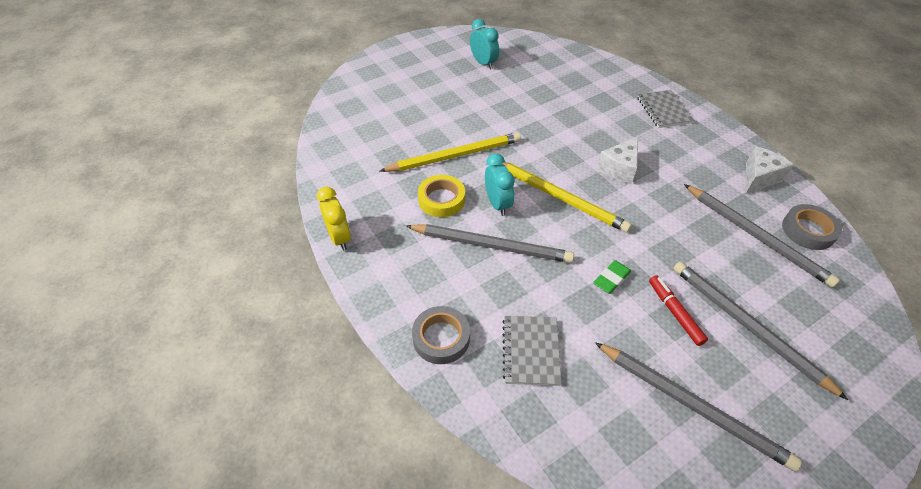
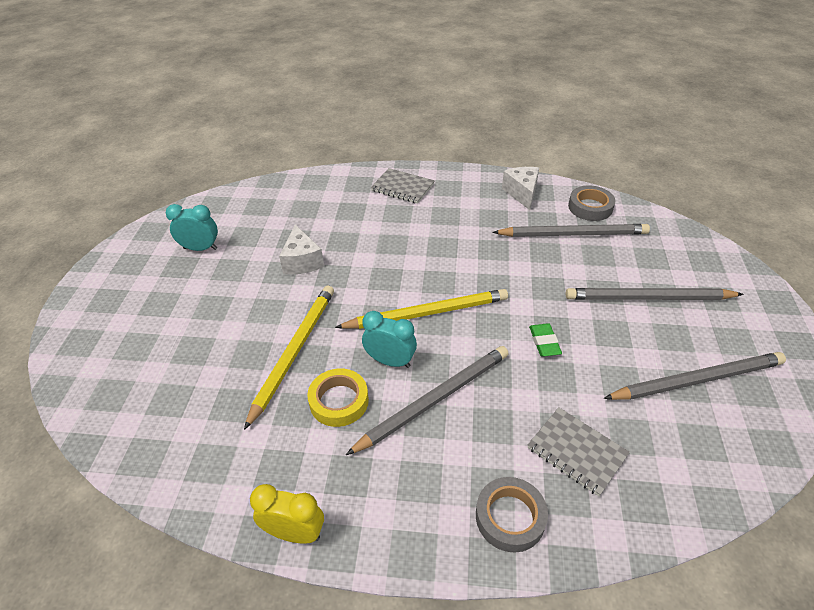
camera: 50 degrees left, 5 degrees down
white cheese [597,137,638,185] -> white cheese moved to [279,224,324,274]
red marker [649,275,708,346] -> none

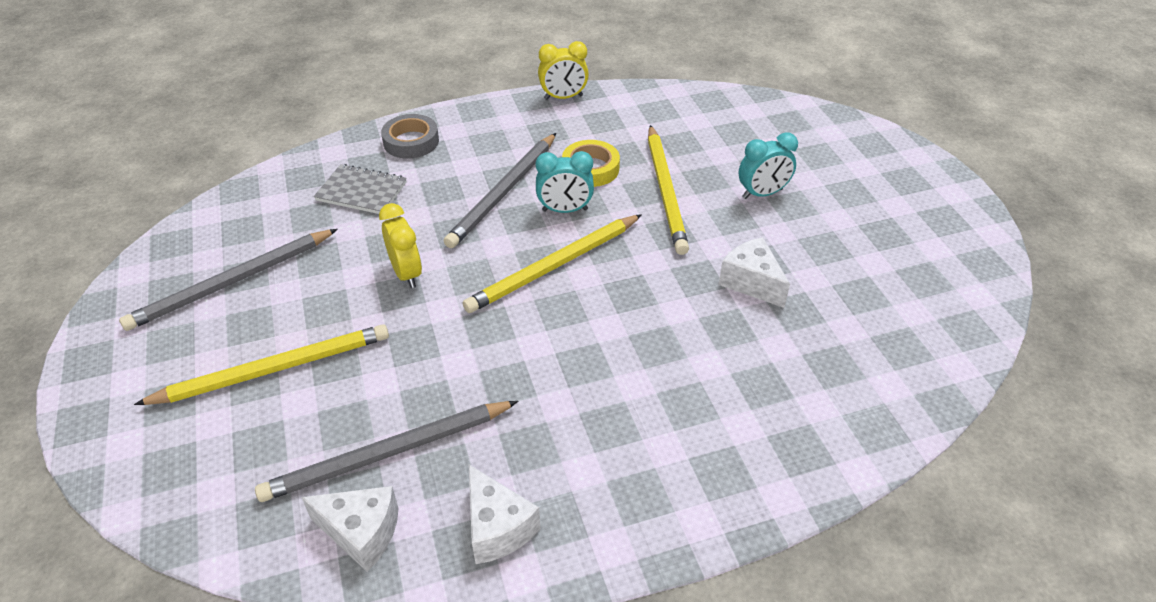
camera: 155 degrees right, 0 degrees up
turquoise clock [166,204,218,251] -> turquoise clock moved to [739,132,798,199]
grey notebook [371,168,435,204] -> none
green eraser [529,323,562,357] -> yellow clock [379,203,422,288]
grey pencil [566,288,744,300] -> yellow pencil [134,324,389,405]
grey tape [568,186,615,221] -> white cheese [301,486,398,572]

